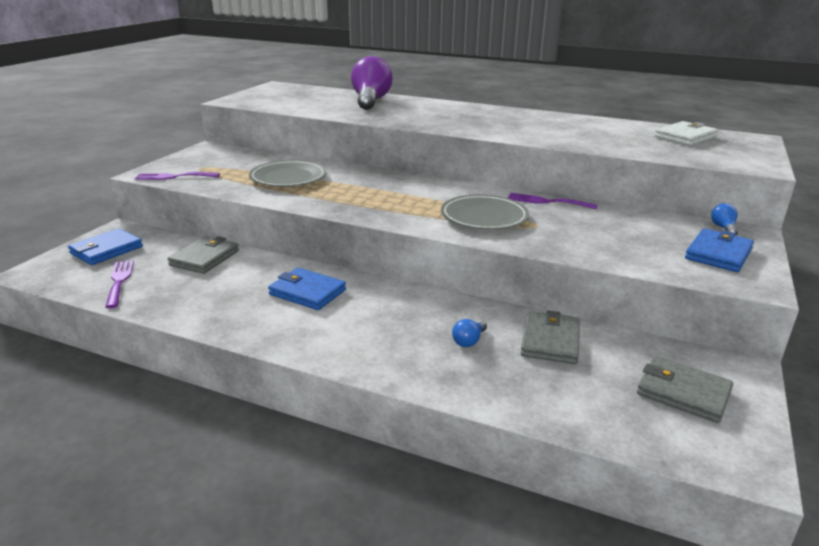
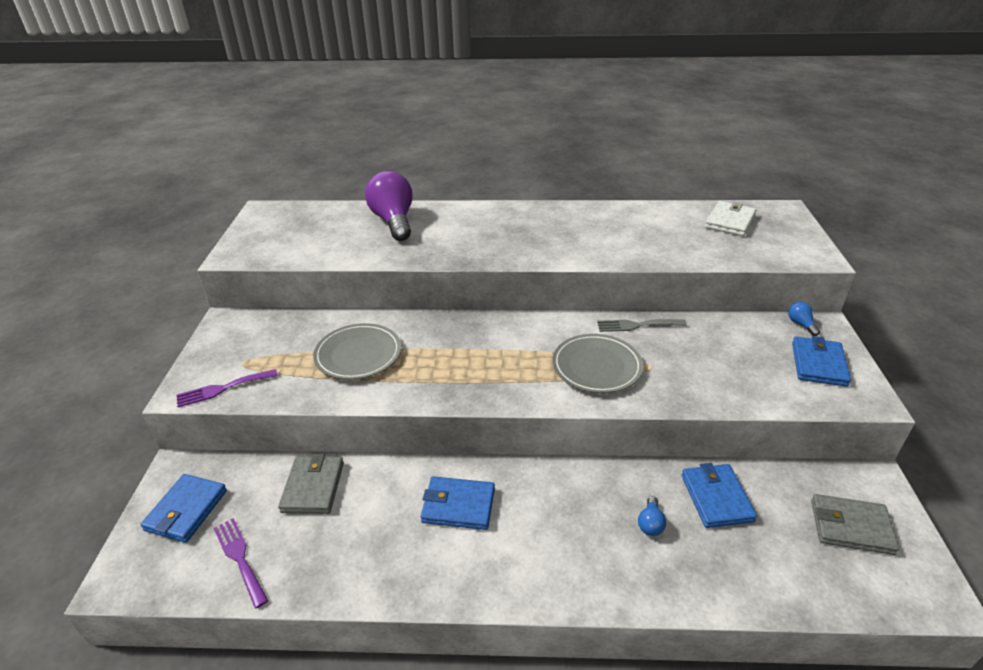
camera: 20 degrees left, 10 degrees up
purple fork [508,193,597,209] -> grey fork [597,319,687,332]
grey wallet [521,311,580,364] -> blue wallet [681,463,757,528]

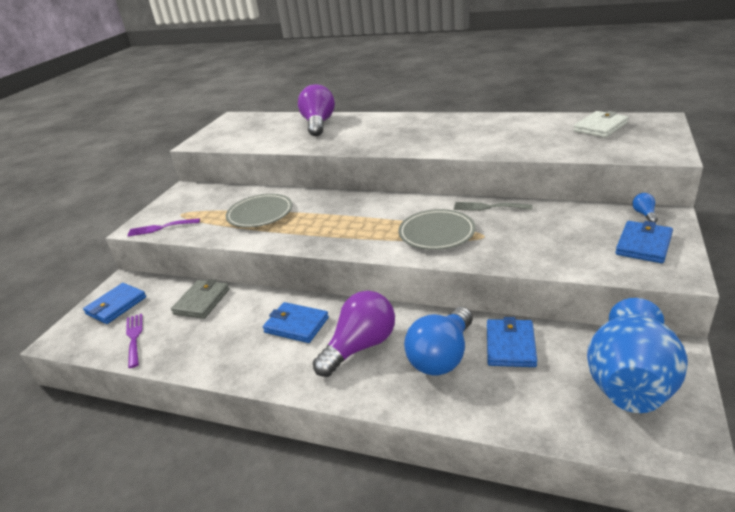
camera: 20 degrees right, 5 degrees down
blue light bulb [638,496,666,536] -> blue light bulb [404,307,473,376], size x2.43
grey wallet [811,494,899,555] -> blue vase [587,298,688,413]
none -> purple light bulb [313,291,395,377]

